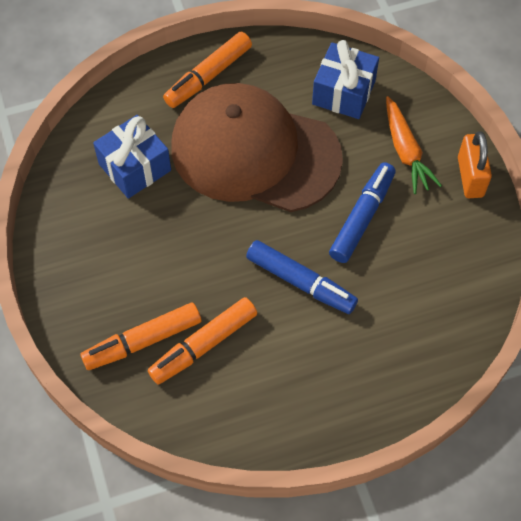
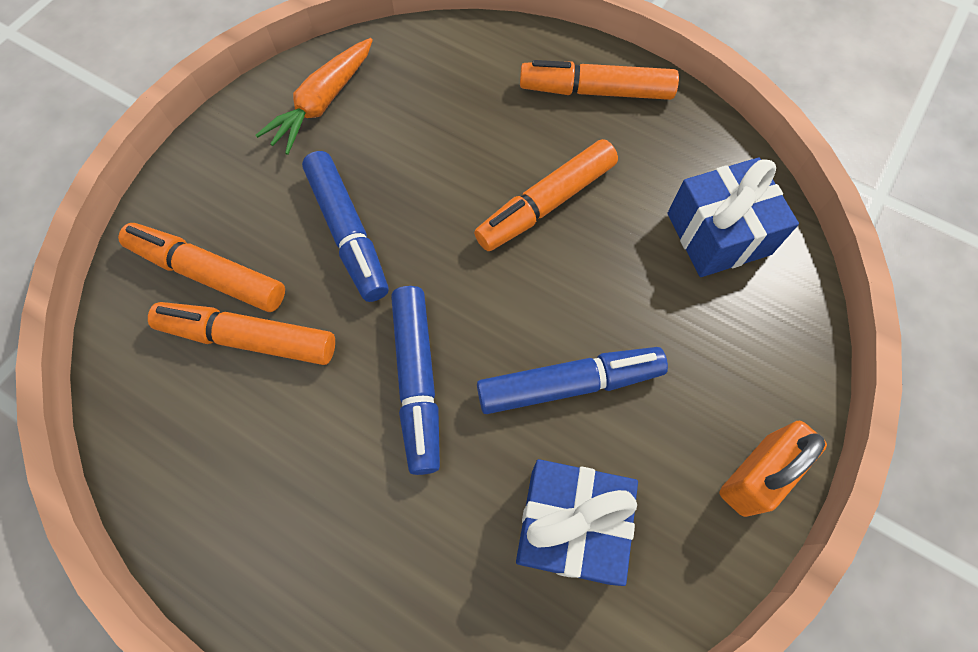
camera: 50 degrees right, 5 degrees up
blue gift [93,115,171,199] -> blue gift moved to [516,459,638,586]
brown cap [171,83,343,212] -> orange marker [474,139,618,251]
orange carrot [386,96,442,194] -> orange carrot moved to [255,38,373,155]
none -> blue marker [302,151,388,302]

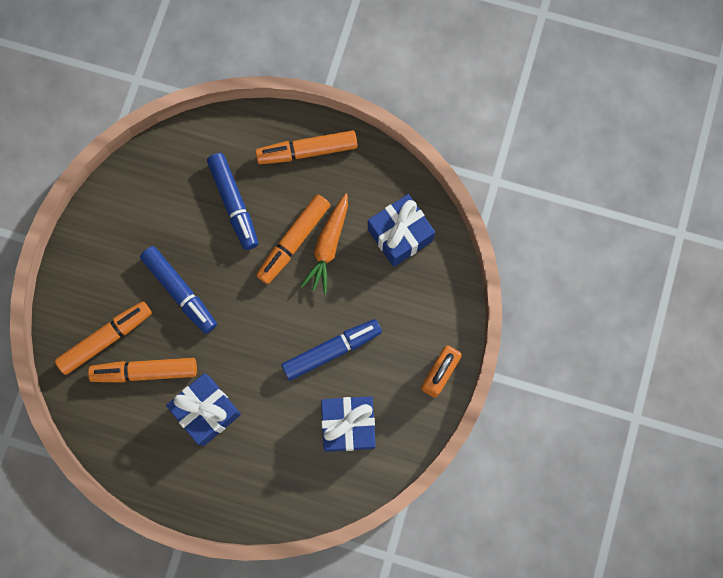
camera: 15 degrees left, 10 degrees up
orange marker [118,223,285,312] -> orange marker turned 135 degrees clockwise [55,301,152,375]
orange carrot [255,38,373,155] -> orange carrot moved to [301,193,348,295]
blue marker [391,286,440,475] -> blue marker moved to [207,153,259,250]
none -> blue gift [166,373,241,446]

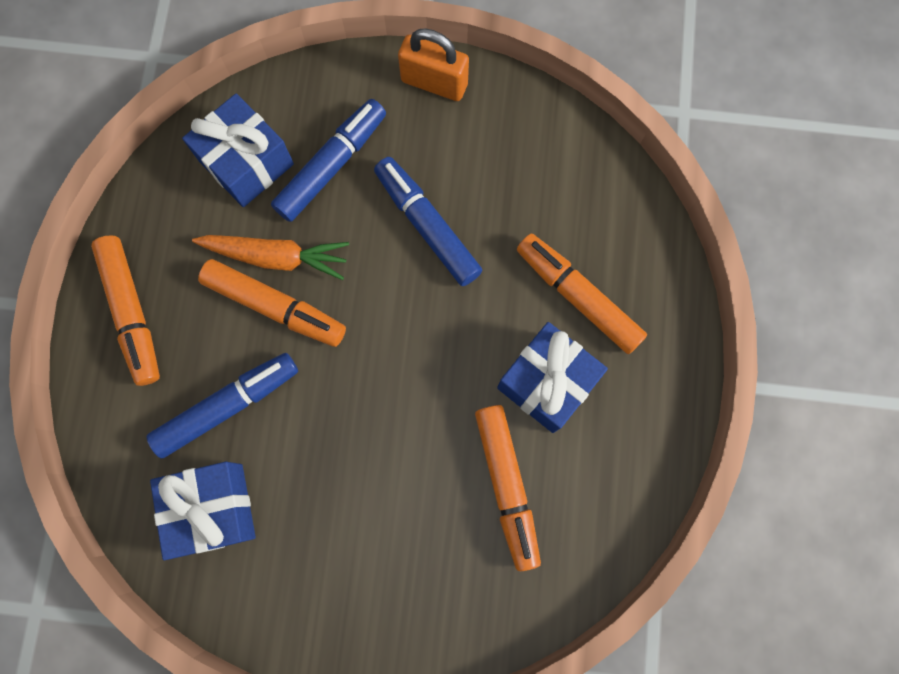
camera: 100 degrees left, 0 degrees up
orange marker [55,301,152,375] -> orange marker moved to [517,233,647,354]
blue marker [140,246,217,334] -> blue marker moved to [271,99,386,222]
blue gift [321,396,376,452] -> blue gift moved to [150,462,256,560]

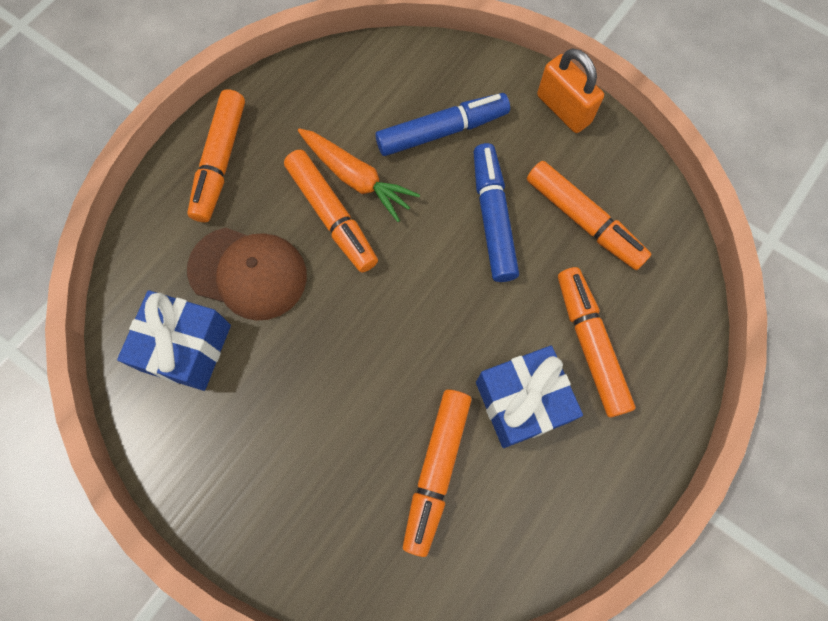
camera: 30 degrees right, 5 degrees down
blue marker [146,353,298,459] -> brown cap [187,228,307,321]
blue gift [182,93,294,207] -> none
none -> orange marker [527,161,652,270]

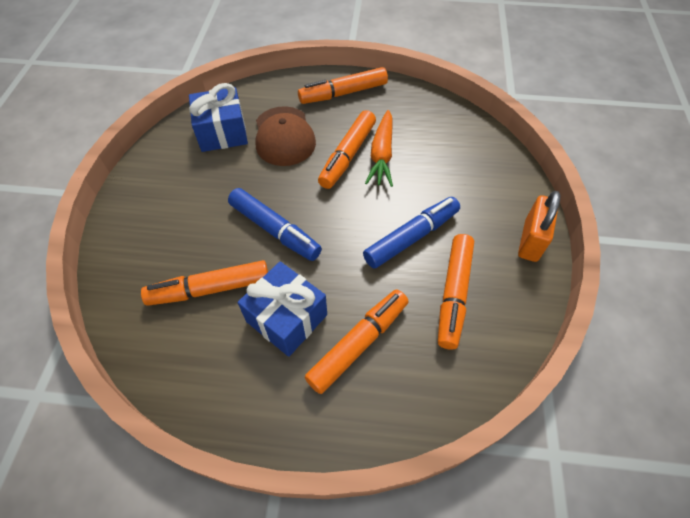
camera: 60 degrees right, 15 degrees down
blue marker [375,93,510,156] -> blue marker moved to [228,188,322,261]

